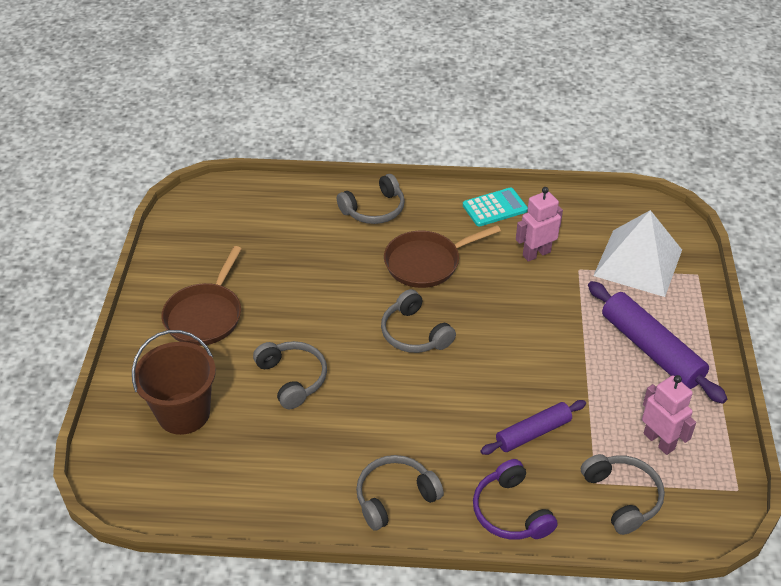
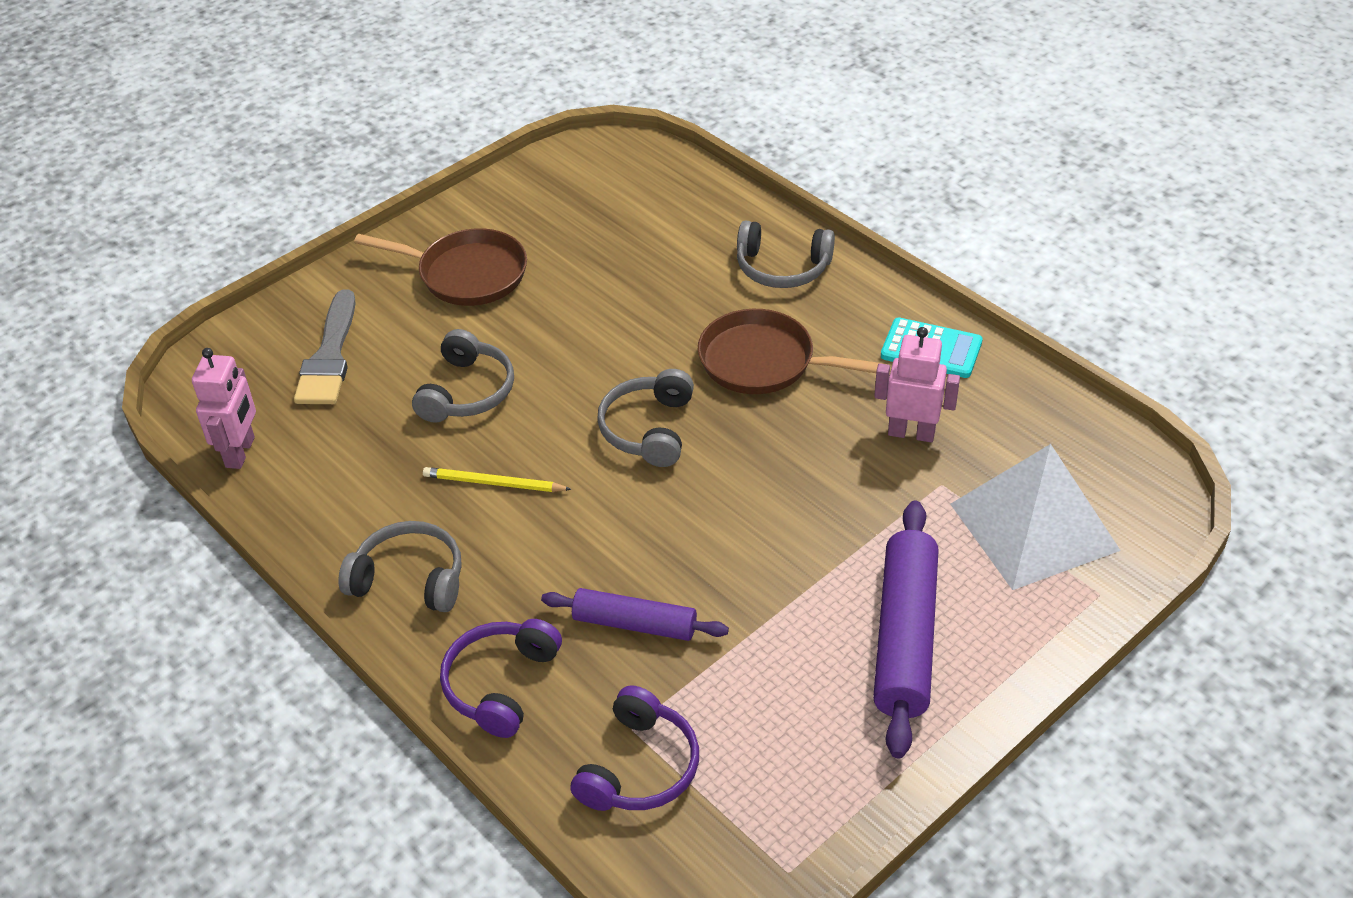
camera: 45 degrees right, 0 degrees up
brown bucket [132,330,216,435] -> grey brush [294,289,356,404]
brown pan [161,246,242,346] -> brown pan turned 135 degrees counterclockwise [354,228,527,306]
grey headphones [581,454,665,535] -> purple headphones [570,685,699,811]
pink robot [642,375,696,455] -> pink robot moved to [192,348,256,469]
none -> yellow pencil [423,467,572,492]

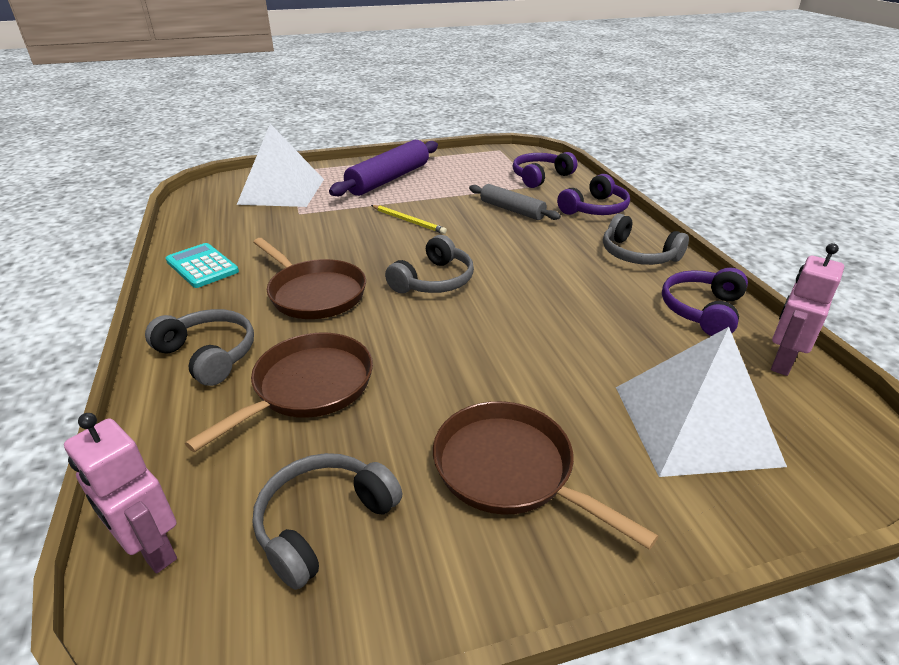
camera: 155 degrees left, 10 degrees down
grey brush [294,289,356,404] -> white pyramid [616,327,787,477]
grey headphones [412,329,514,423] -> grey headphones moved to [253,453,402,590]
yellow pencil [423,467,572,492] -> yellow pencil moved to [371,205,447,234]
purple rolling pin [541,588,729,641] -> grey rolling pin [469,184,561,220]
pink robot [874,327,960,442] -> pink robot moved to [64,413,177,573]
none -> brown pan [185,333,373,452]
none -> purple headphones [662,267,748,336]

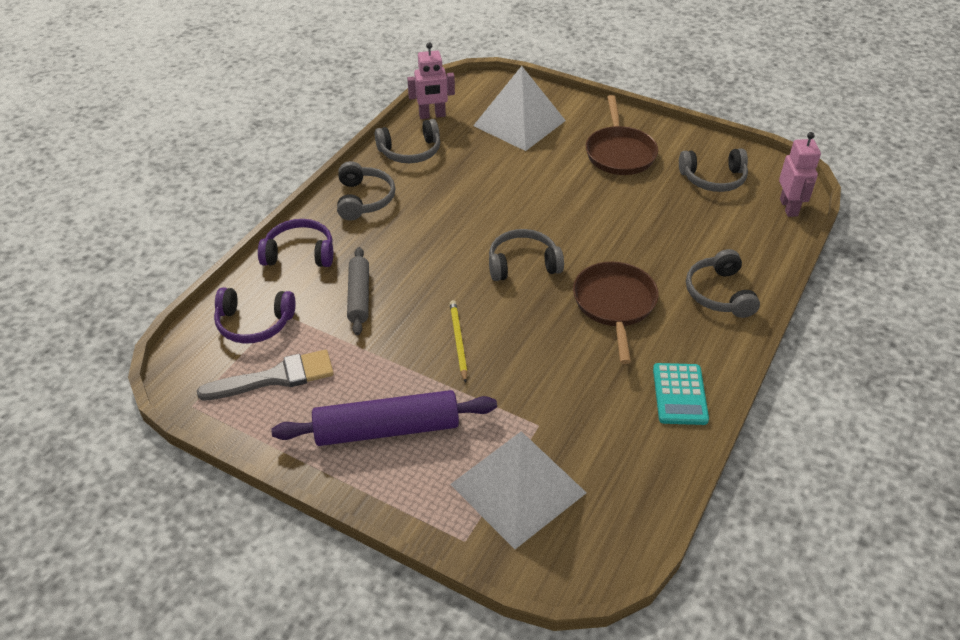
camera: 135 degrees left, 10 degrees up
brown pan [185,333,373,452] -> none
purple headphones [662,267,748,336] -> grey headphones [375,119,440,163]
none -> grey brush [197,350,334,401]

